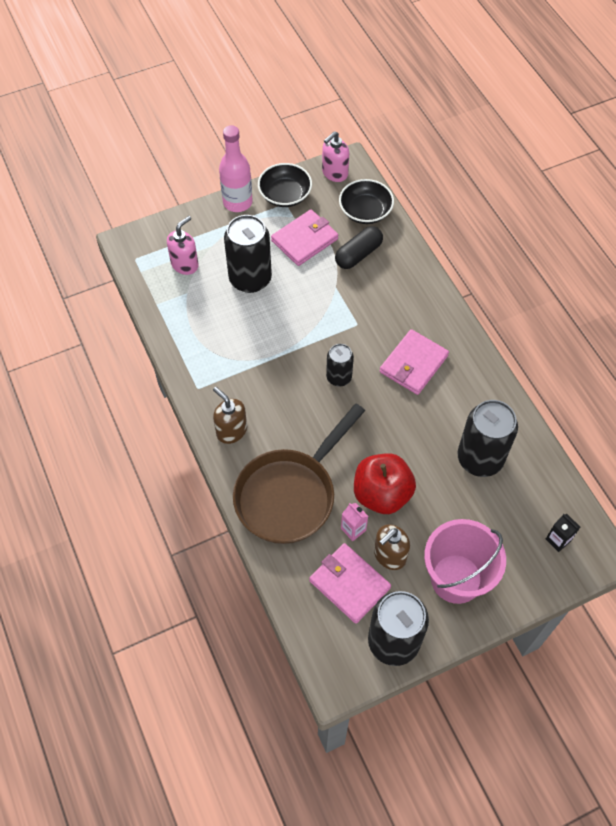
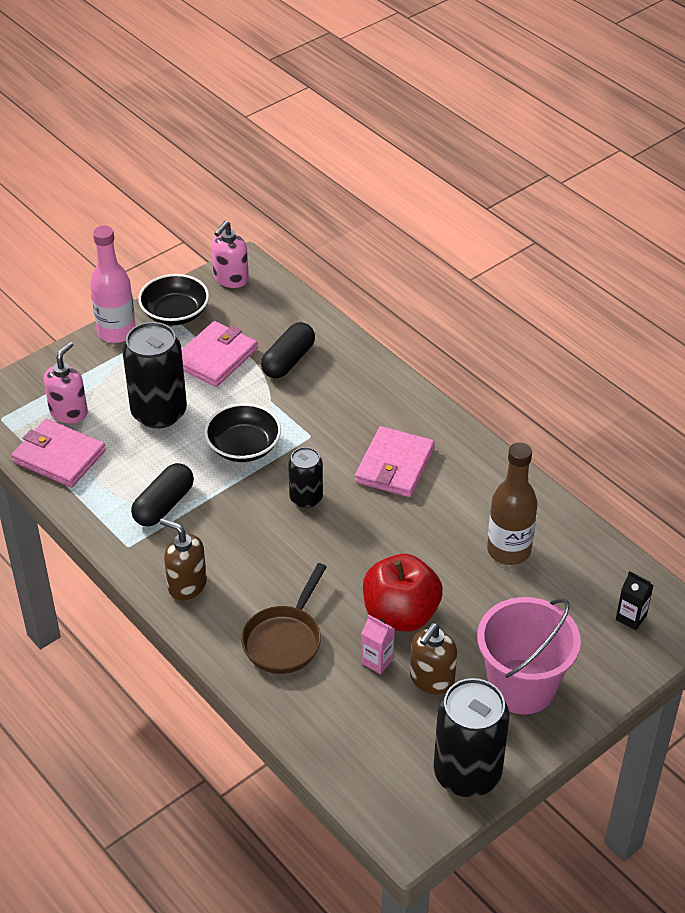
camera: 15 degrees left, 15 degrees down
brown pan [233,404,365,544] -> brown pan [241,563,327,674], size x0.60
pink wallet [309,543,391,624] -> pink wallet moved to [11,419,106,487]
black bowl [339,179,394,224] -> black bowl moved to [204,403,281,462]
black can [457,400,518,477] -> brown bottle [487,442,537,565]
none -> black capsule [131,463,194,527]

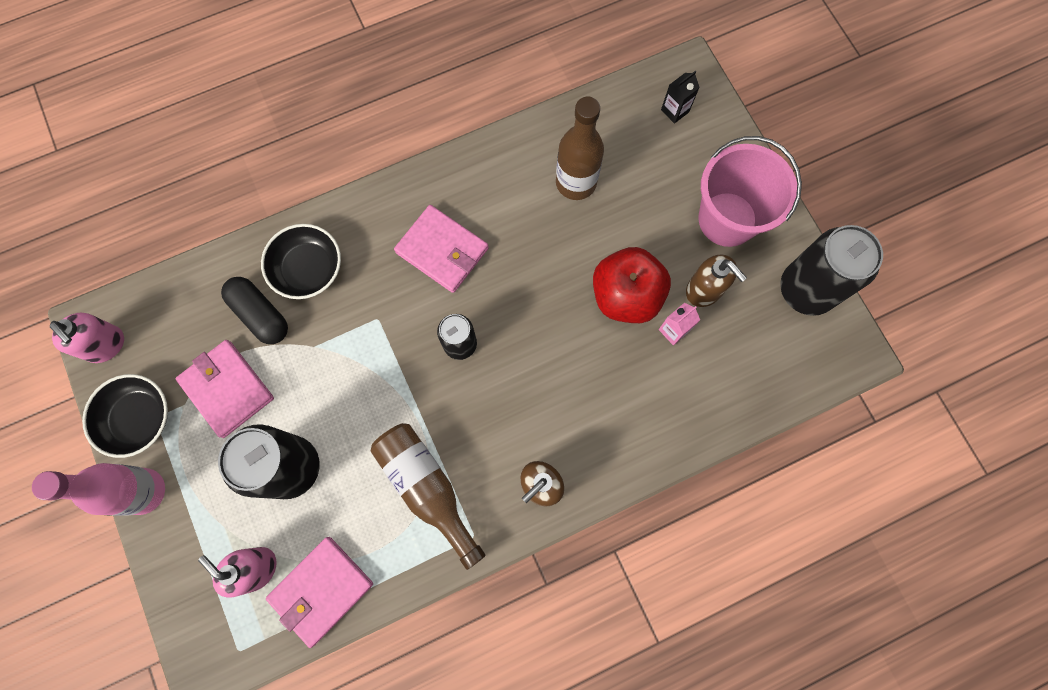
camera: 75 degrees left, 30 degrees up
black capsule [131,463,194,527] -> brown bottle [371,423,486,570]
black bowl [204,403,281,462] -> black bowl moved to [261,224,341,299]
brown pan [241,563,327,674] -> none

